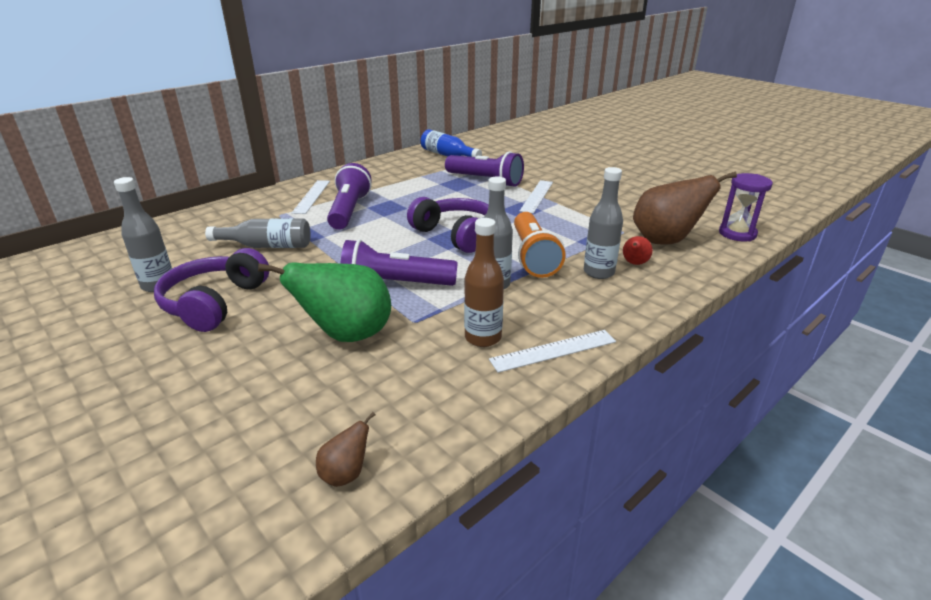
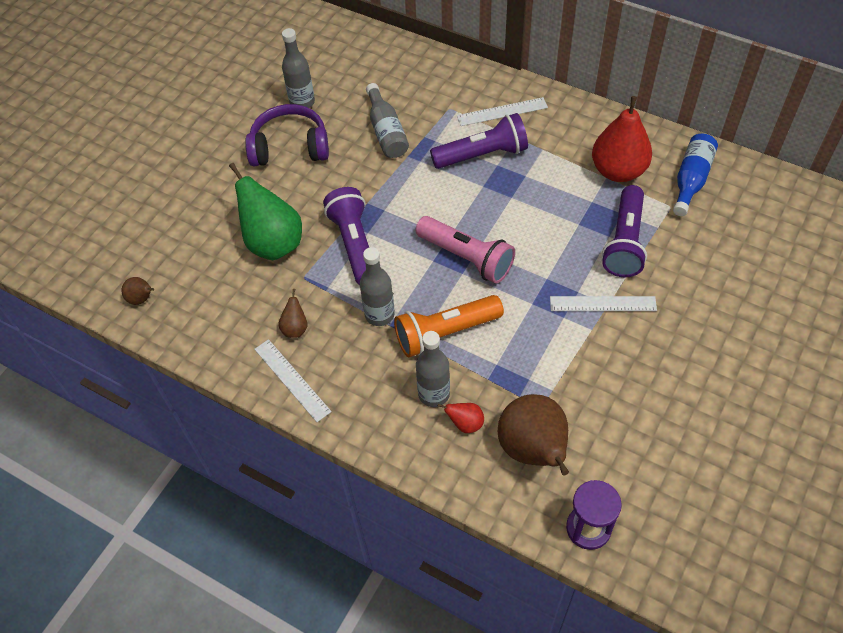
camera: 75 degrees right, 25 degrees up
purple headphones [407,197,489,253] -> pink flashlight [416,216,515,284]
brown bottle [464,218,504,347] -> brown pear [278,289,308,338]
none -> red pear [592,96,652,182]

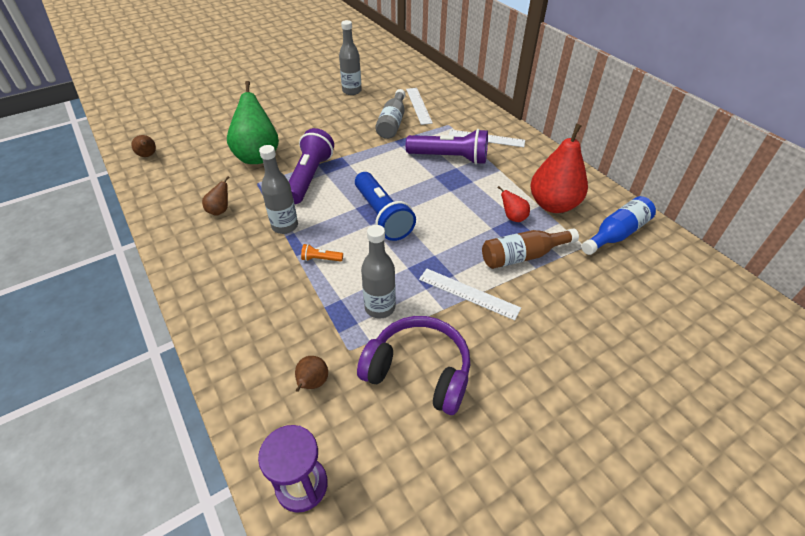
camera: 25 degrees right, 10 degrees down
purple headphones [245,104,329,166] -> purple headphones moved to [357,316,470,415]
white ruler [254,339,332,422] -> white ruler moved to [406,88,433,125]
orange flashlight [394,295,504,357] -> orange flashlight [301,244,343,262], size x0.41
pink flashlight [416,216,515,284] -> blue flashlight [355,172,416,241]
grey bottle [416,331,450,407] -> grey bottle moved to [361,225,396,319]
red pear [438,403,484,433] -> red pear moved to [497,186,530,222]
brown pear [498,394,569,475] -> brown pear [295,356,328,392], size x0.45
purple flashlight [602,185,647,277] -> brown bottle [482,228,579,269]

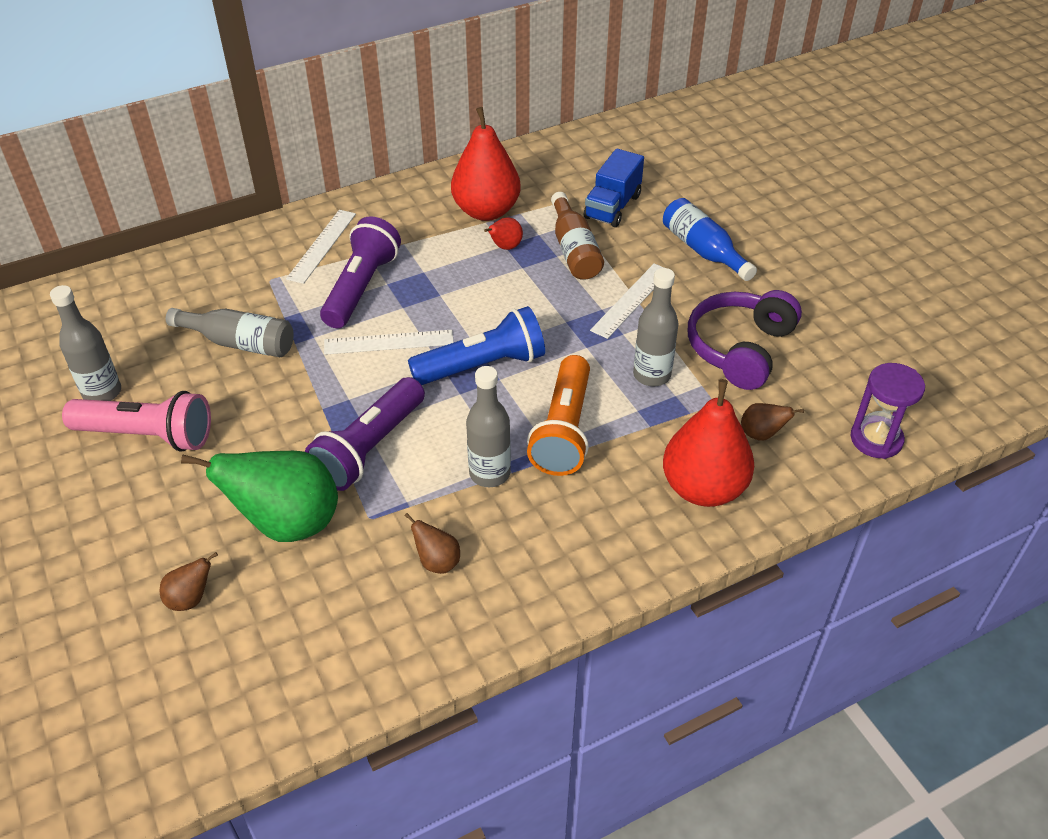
camera: 85 degrees left, 0 degrees up
brown pear [131,135,156,157] -> brown pear moved to [160,552,218,611]
purple flashlight [289,128,334,204] -> purple flashlight turned 75 degrees counterclockwise [305,377,425,491]
orange flashlight [301,244,343,262] -> orange flashlight [527,355,590,476], size x2.45
white ruler [406,88,433,125] -> white ruler moved to [324,330,454,355]
blue bottle [581,196,656,255] -> blue bottle moved to [663,198,757,281]
none -> pink flashlight [62,391,211,452]
none -> blue truck [584,149,644,227]
none -> red pear [663,379,754,507]

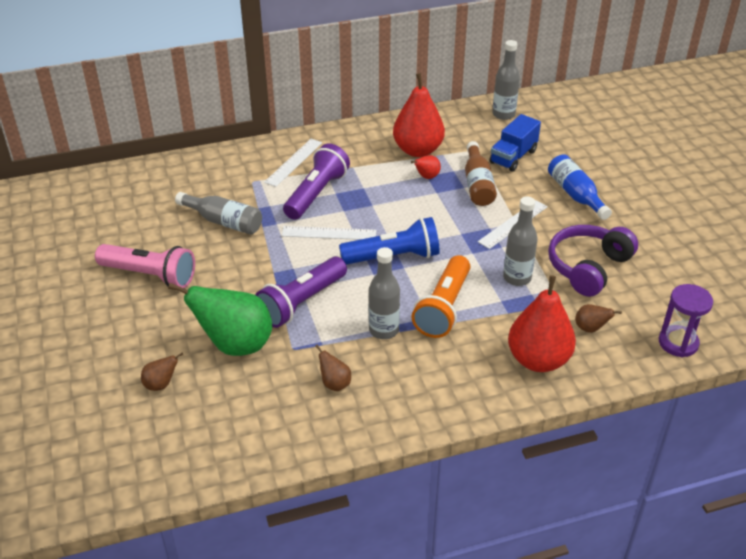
camera: 10 degrees right, 5 degrees down
grey bottle [50,285,121,401] -> grey bottle moved to [492,40,520,120]

